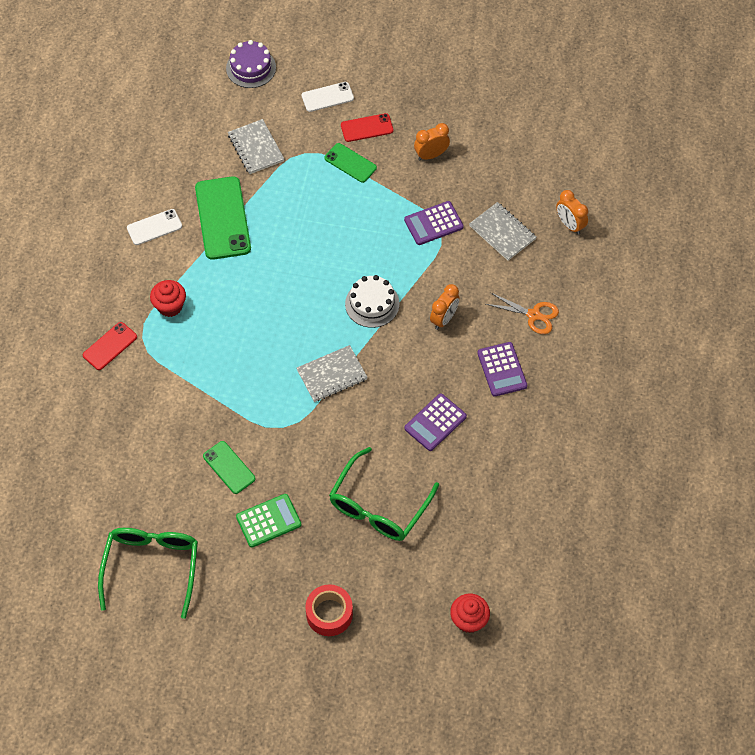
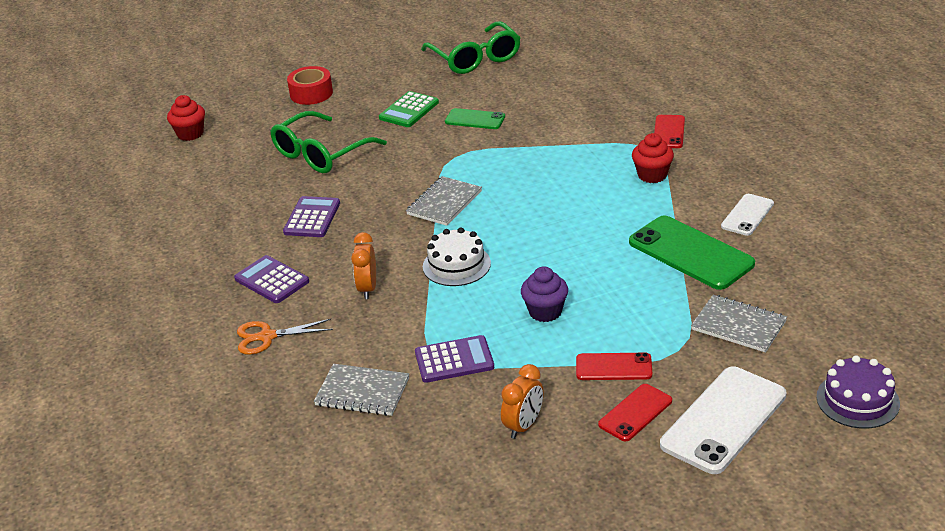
camera: 150 degrees right, 25 degrees down
white phone [302,82,354,112] -> white phone [660,366,787,474], size x1.80
green phone [324,143,377,183] -> red phone [576,352,652,380]
green glasses [329,447,439,541] -> green glasses turned 135 degrees counterclockwise [270,111,387,173]
purple calculator [404,201,464,245] -> purple calculator turned 45 degrees clockwise [415,335,494,383]
orange clock [556,190,588,235] -> none
none -> purple cupcake [521,266,568,322]

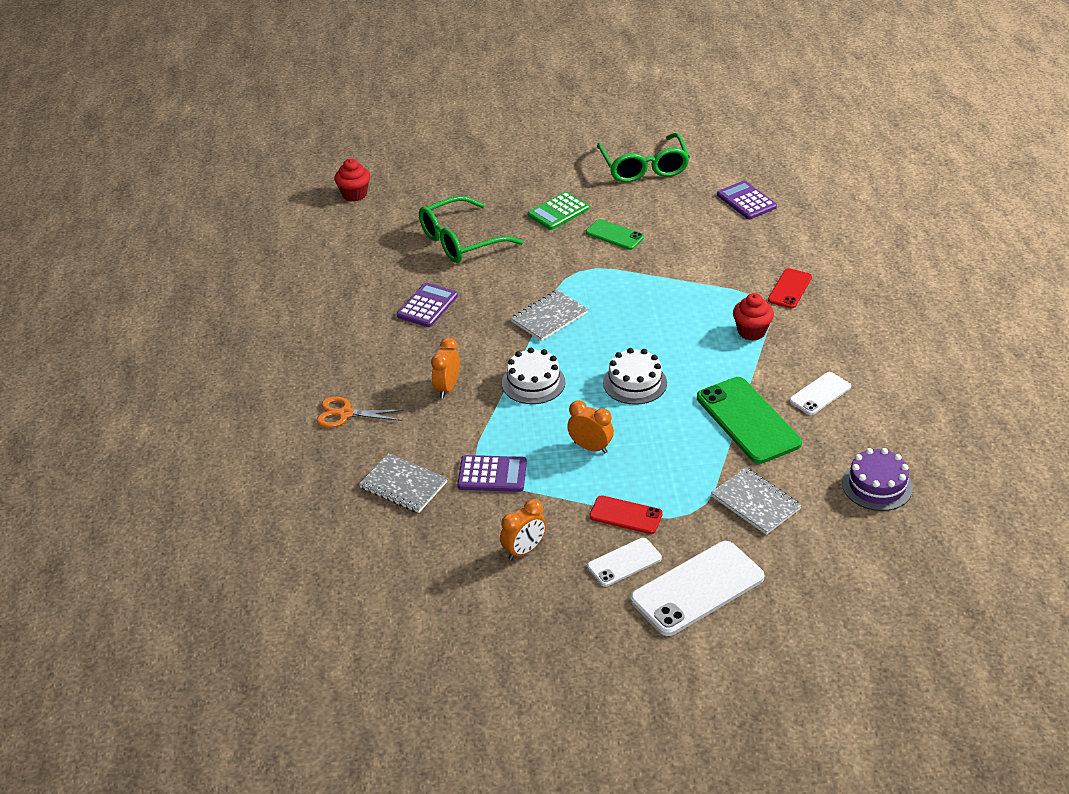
camera: 15 degrees right, 5 degrees up
purple calculator [234,255,309,303] -> purple calculator moved to [717,181,777,219]
red tape [287,66,333,105] -> none
purple cupcake [521,266,568,322] -> orange clock [567,400,614,454]
red phone [598,384,672,441] -> white phone [587,538,662,587]
purple cake [816,355,900,429] -> purple cake moved to [842,448,913,511]
none -> white cake [603,348,667,405]

